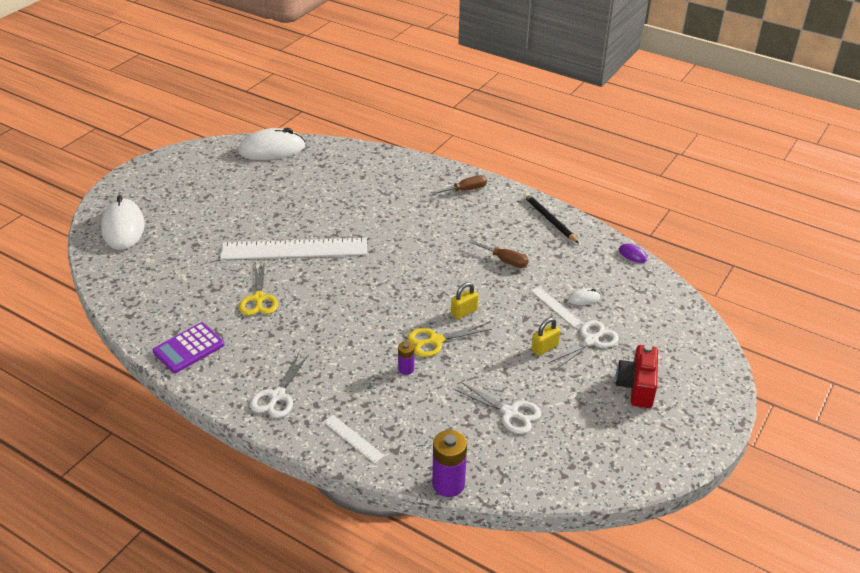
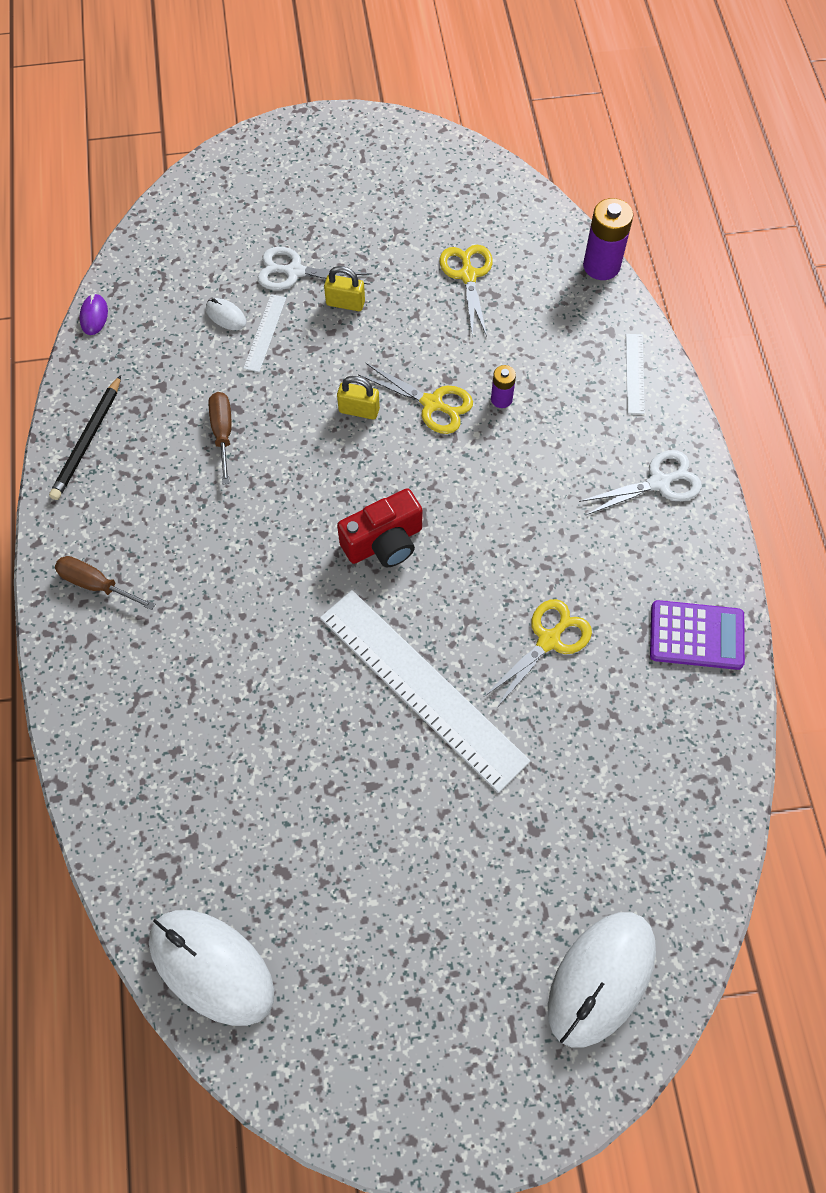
camera: 130 degrees left, 25 degrees up
white scissors [454,382,541,434] -> yellow scissors [440,245,493,337]
red camera [616,345,658,408] -> red camera moved to [337,488,423,567]

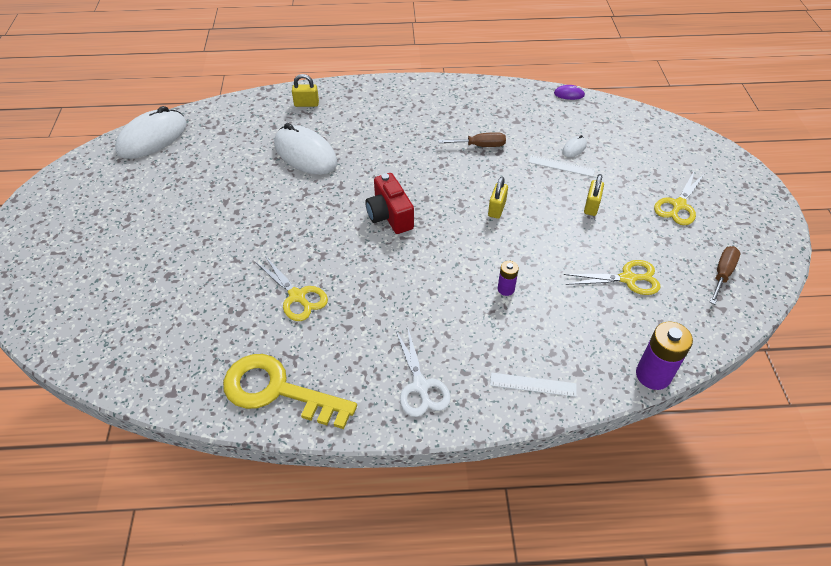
camera: 95 degrees right, 15 degrees down
black pencil [49,375,121,500] -> none
brown screwdriver [55,556,155,610] -> brown screwdriver moved to [710,246,740,304]
white scissors [257,247,372,290] -> none
white ruler [320,590,530,793] -> none
yellow scissors [358,363,473,434] -> yellow scissors moved to [654,172,705,225]
white mouse [548,912,656,1048] -> white mouse moved to [274,123,338,175]
purple calculator [650,600,745,670] -> yellow key [223,354,357,429]
none -> yellow padlock [292,74,319,107]

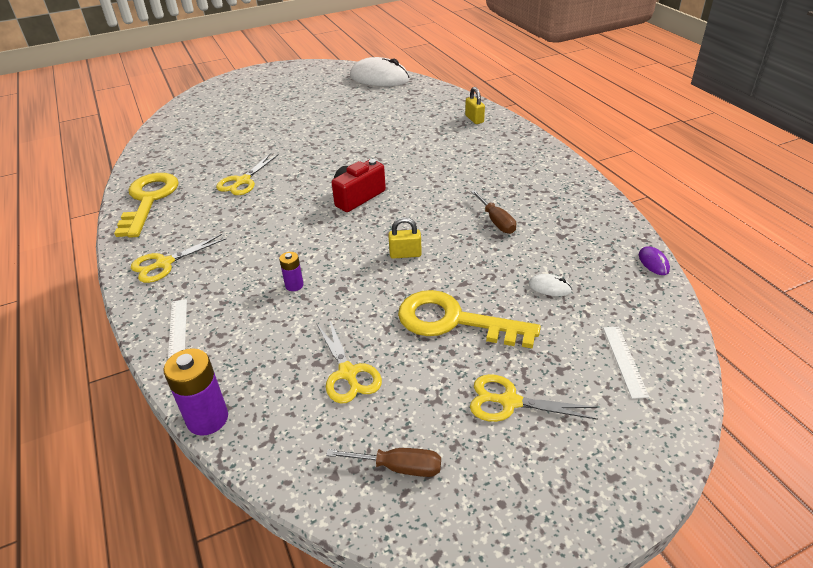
camera: 70 degrees right, 10 degrees down
white mouse [274,123,338,175] -> none
white scissors [395,329,451,417] -> yellow scissors [131,234,226,283]
white ruler [528,155,595,177] -> white ruler moved to [603,326,649,399]
yellow padlock [584,174,604,216] -> yellow key [398,290,541,349]

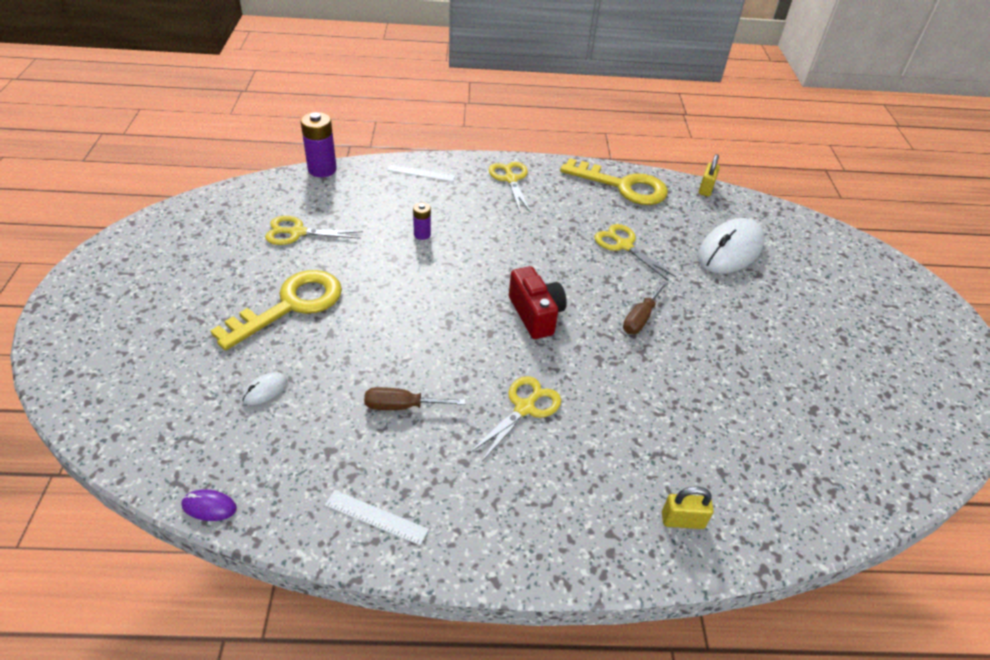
camera: 110 degrees right, 5 degrees up
brown screwdriver [326,448,441,477] -> brown screwdriver moved to [623,281,668,334]
white mouse [350,57,410,86] -> white mouse moved to [698,218,765,274]
yellow padlock [388,217,422,259] -> yellow padlock moved to [699,154,720,197]
yellow scissors [470,374,598,422] -> yellow scissors moved to [469,376,561,463]
white ruler [603,326,649,399] -> white ruler moved to [325,490,429,545]

